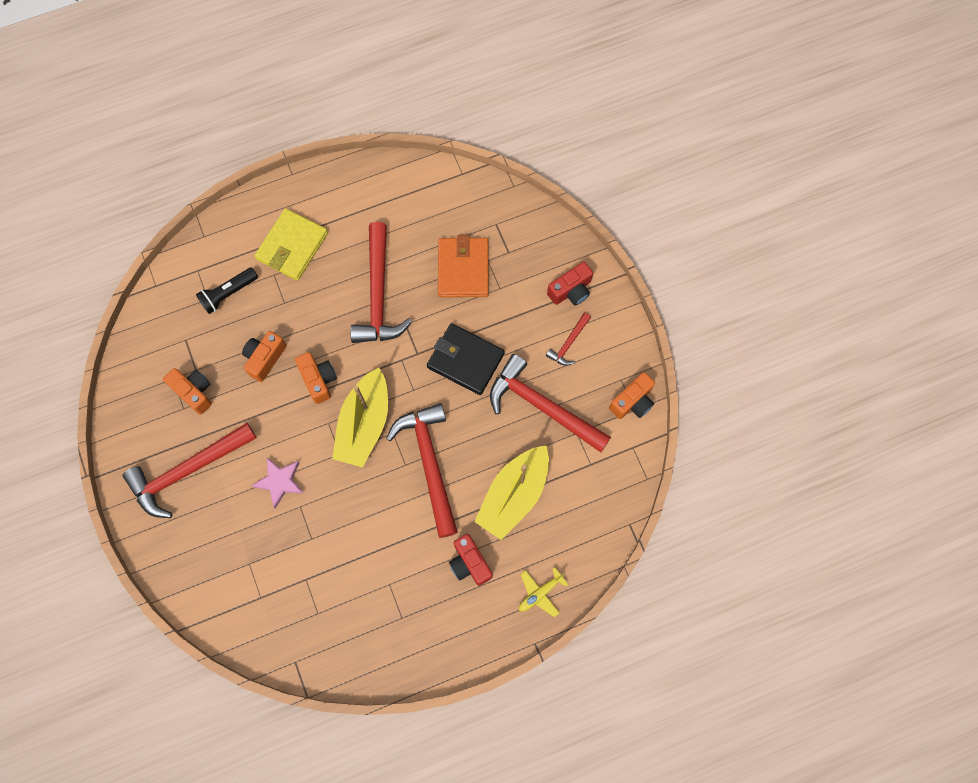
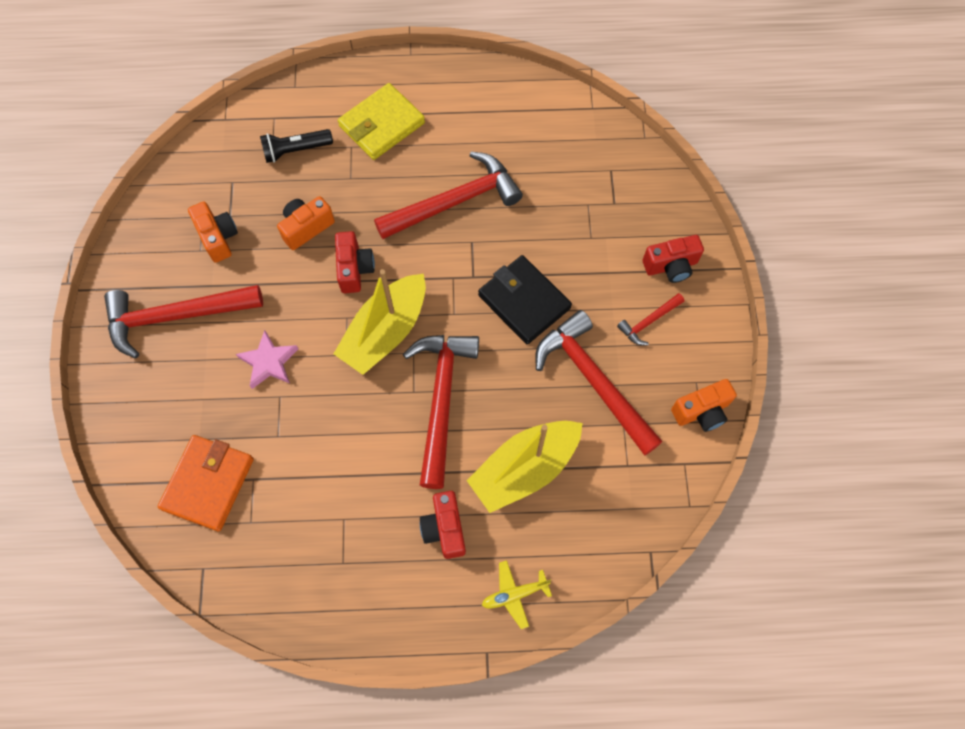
camera: 20 degrees right, 5 degrees down
orange camera [295,352,337,404] -> red camera [335,231,375,293]
red hammer [350,222,412,343] -> red hammer turned 135 degrees counterclockwise [374,152,523,239]
orange wallet [438,235,489,297] -> orange wallet moved to [158,435,254,531]

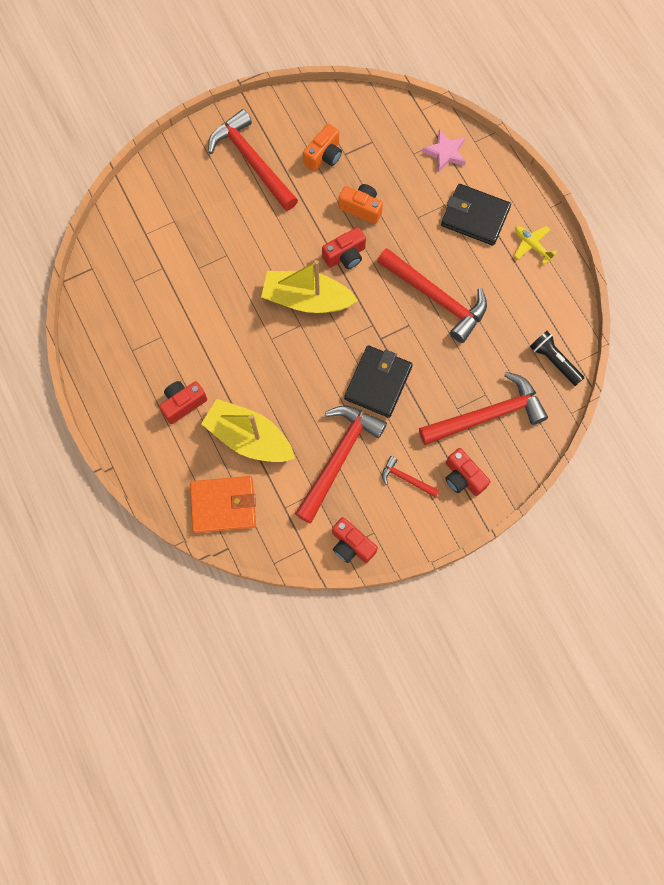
camera: 65 degrees right, 5 degrees up
orange wallet [158,435,254,531] -> orange wallet moved to [190,476,256,533]
pink star [236,330,298,389] -> pink star moved to [422,129,466,172]
black flashlight [260,129,333,163] -> black flashlight moved to [530,331,584,386]
yellow wallet [338,83,425,160] -> black wallet [441,184,511,246]
red hammer [403,335,479,489] -> red hammer moved to [419,372,548,445]
yellow plane [482,560,552,629] -> yellow plane moved to [514,226,557,264]
orange camera [671,379,737,432] -> red camera [332,517,378,563]

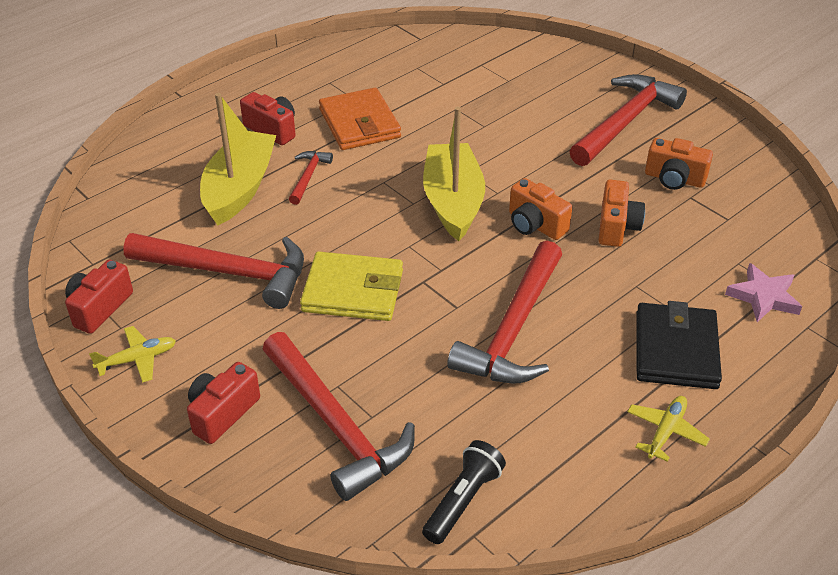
camera: 75 degrees right, 30 degrees down
orange wallet [190,476,256,533] -> orange wallet moved to [319,88,401,150]
red camera [322,227,366,269] -> orange camera [509,178,572,240]
black wallet [344,346,413,418] -> yellow wallet [300,252,403,321]
red hammer [382,456,440,498] -> red hammer moved to [289,151,333,205]
none -> yellow plane [89,326,176,383]

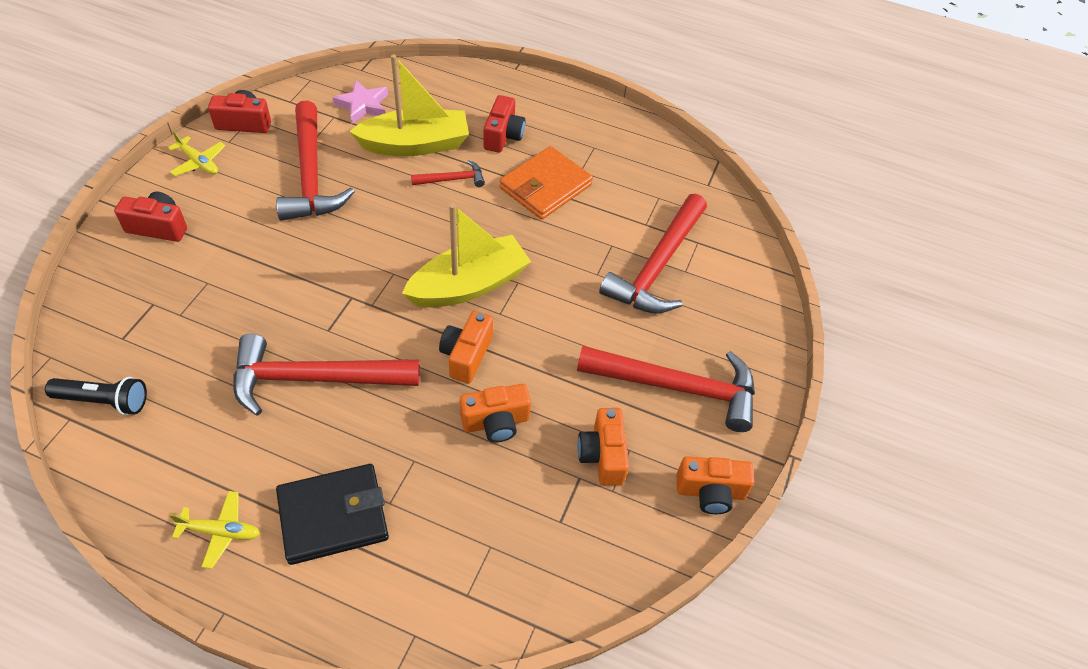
camera: 60 degrees right, 10 degrees up
red hammer [263,332,415,501] -> red hammer moved to [599,194,707,313]
yellow wallet [300,252,403,321] -> none
pink star [725,263,802,322] -> pink star moved to [332,80,388,123]
none -> orange camera [676,456,754,514]

